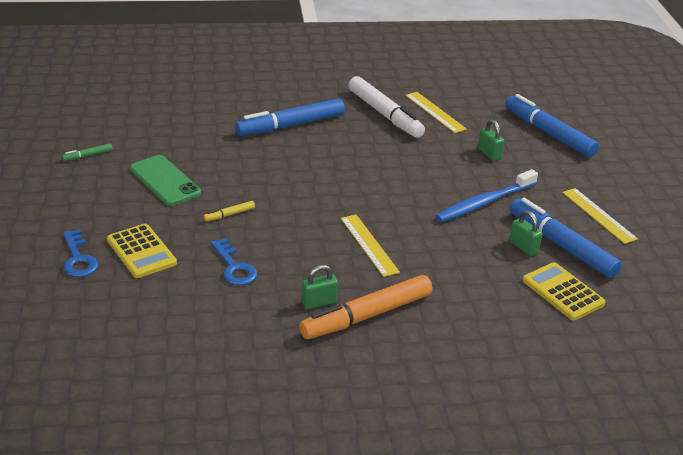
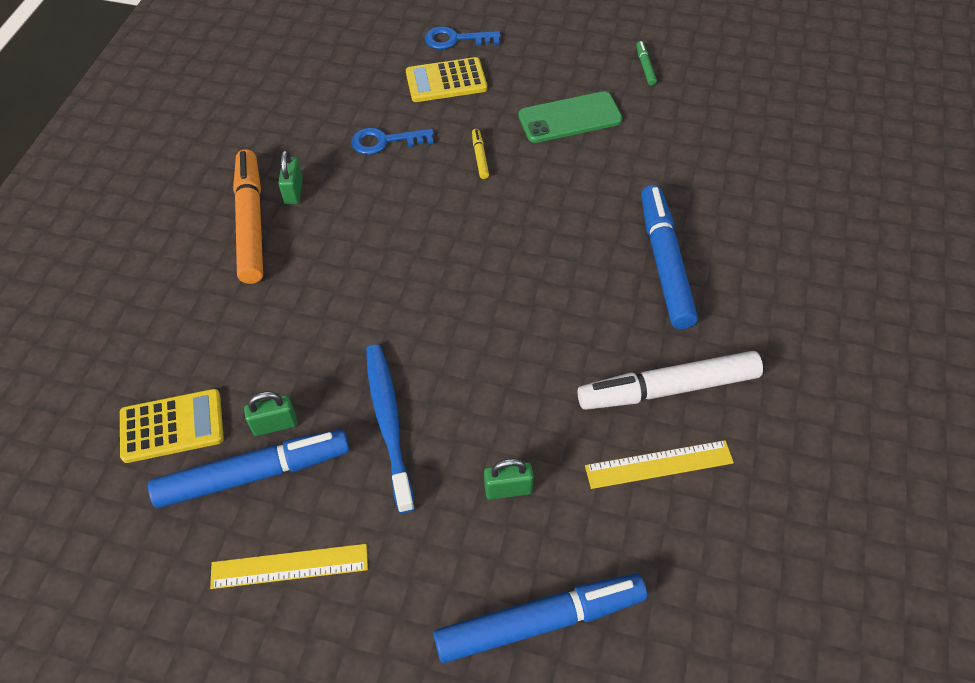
camera: 115 degrees right, 20 degrees up
yellow ruler [341,215,400,277] -> none

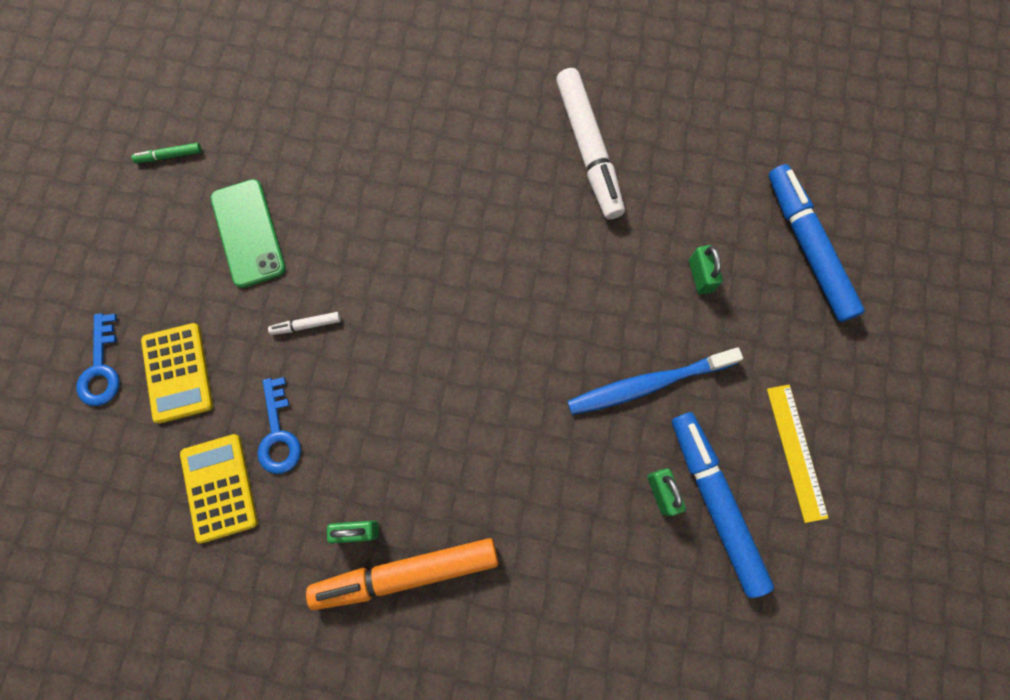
camera: 95 degrees left, 20 degrees up
yellow calculator [120,389,224,463] -> yellow calculator moved to [180,434,258,543]
yellow marker [472,129,489,179] -> white marker [268,312,341,335]
yellow ruler [585,440,734,489] -> none
blue marker [641,185,698,329] -> none

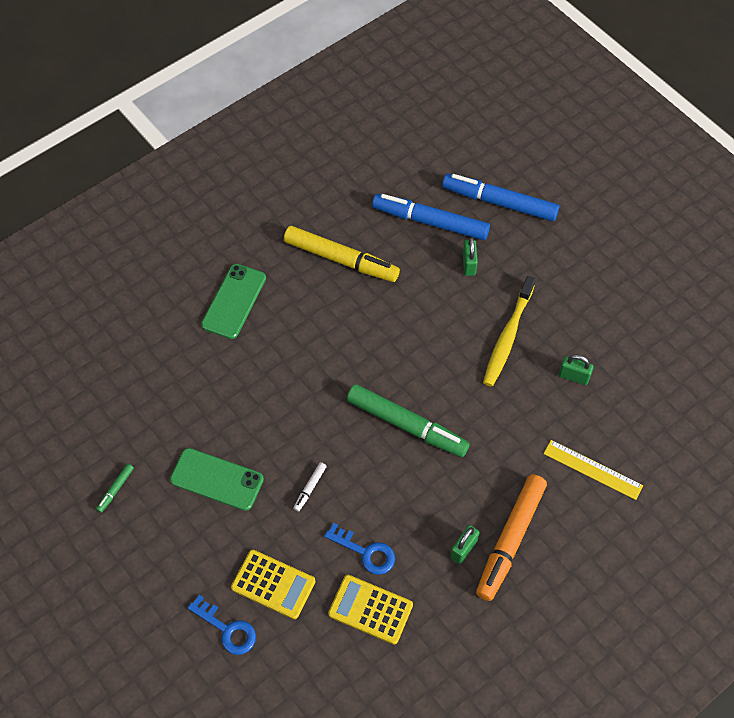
camera: 50 degrees left, 15 degrees down
white marker [556,68,625,219] -> yellow marker [284,226,400,282]
blue toothbrush [567,348,743,415] -> yellow toothbrush [483,276,536,387]
blue marker [672,412,774,598] -> blue marker moved to [372,194,490,240]
green padlock [689,245,723,295] -> green padlock turned 60 degrees clockwise [462,238,478,276]
yellow ruler [767,385,828,523] -> yellow ruler moved to [544,440,643,500]
none -> green phone [201,264,266,339]
none -> green marker [347,384,470,457]

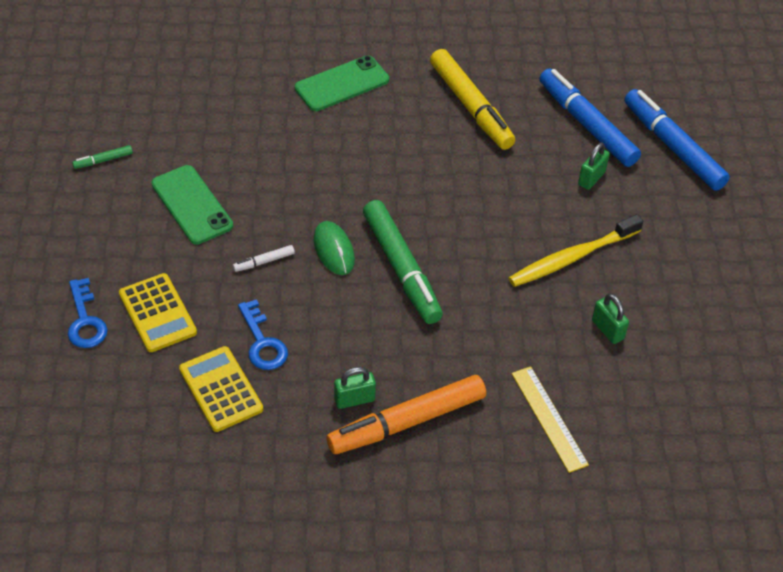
camera: 35 degrees right, 10 degrees down
none -> green mouse [314,221,355,275]

